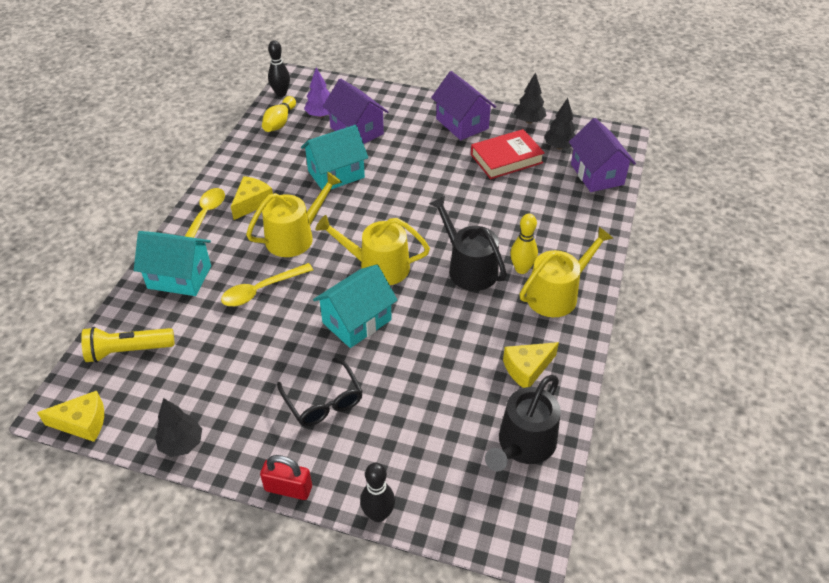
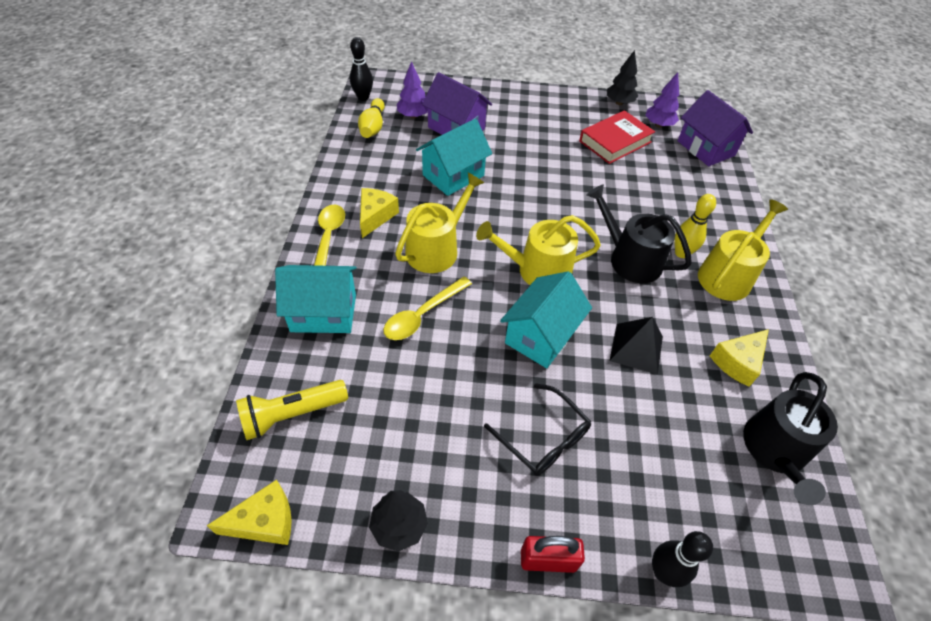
camera: 15 degrees left, 5 degrees up
purple house [431,71,496,140] -> none
black tree [544,98,576,149] -> purple tree [645,72,679,128]
none -> black pyramid [609,317,663,375]

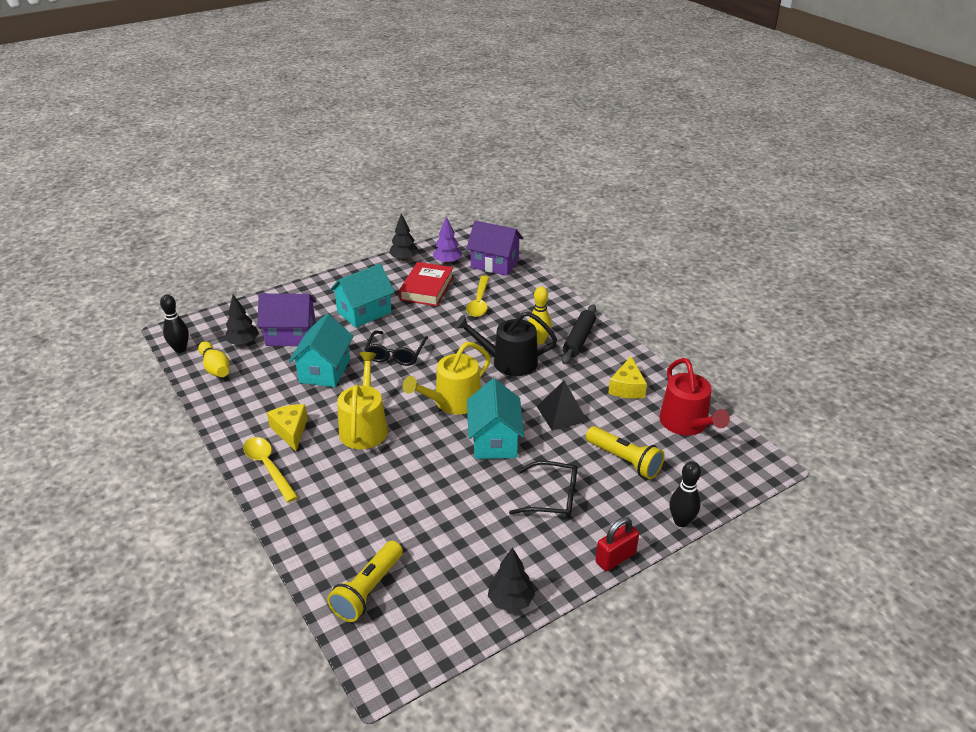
camera: 35 degrees left, 15 degrees down
yellow cheese [207,479,292,545] -> none
turquoise house [275,265,357,333] -> turquoise house moved to [330,264,395,328]
yellow spoon [383,277,472,340] -> yellow spoon moved to [466,275,490,317]
purple tree [397,61,428,119] -> black tree [224,294,259,346]
yellow watering can [698,199,788,301] -> black rolling pin [562,304,596,365]
black watering can [743,372,838,505] -> red watering can [659,358,730,436]
none -> black glasses [364,331,428,366]
none -> yellow flashlight [586,426,665,479]

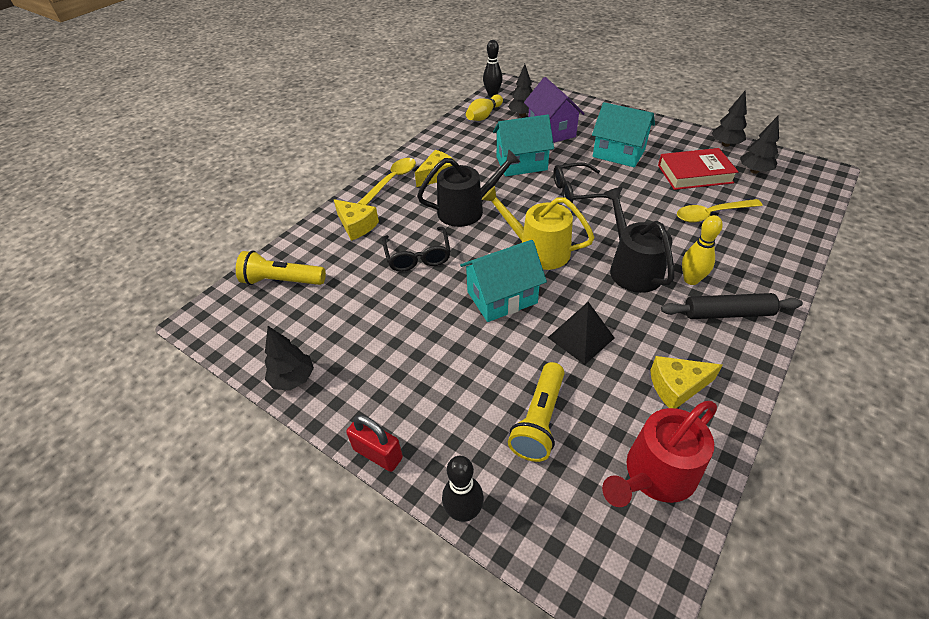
camera: 70 degrees right, 10 degrees up
yellow watering can [337,352,388,449] -> black watering can [417,149,520,227]
purple tree [433,216,462,264] -> black tree [740,116,779,174]
purple house [466,221,523,276] -> none
black glasses [509,461,577,518] -> black glasses moved to [382,227,450,272]
none -> yellow cheese [334,199,379,241]

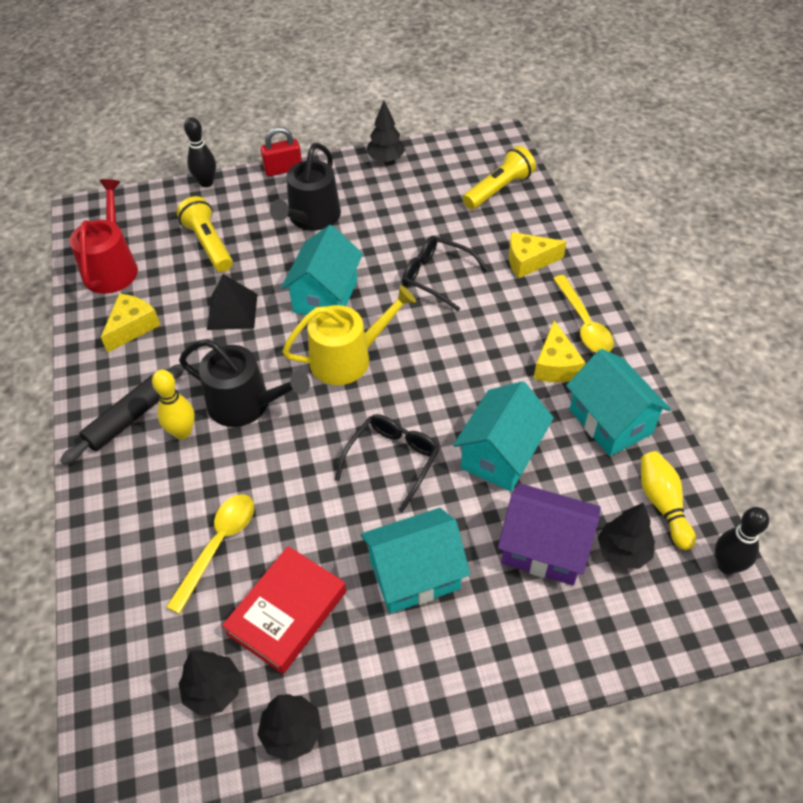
camera: 130 degrees right, 5 degrees up
black watering can [417,149,520,227] -> black watering can moved to [270,143,341,230]
none -> turquoise house [566,349,671,456]

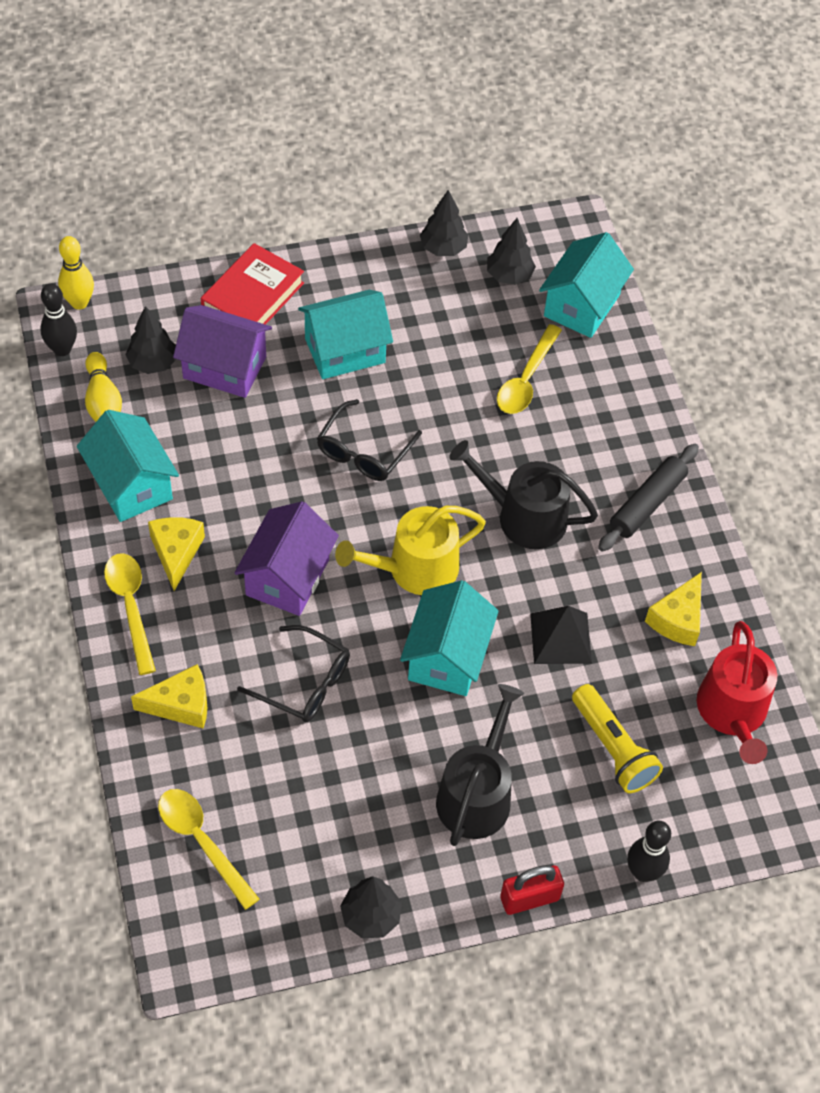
camera: 175 degrees right, 5 degrees up
yellow bowling pin [152,370,195,439] -> yellow bowling pin moved to [58,236,94,310]
red book [222,546,346,674] -> red book moved to [201,243,304,325]
turquoise house [453,381,554,492] -> turquoise house moved to [539,232,634,338]
yellow flashlight [463,146,536,209] -> yellow spoon [158,789,260,910]
none -> purple house [234,501,339,616]

